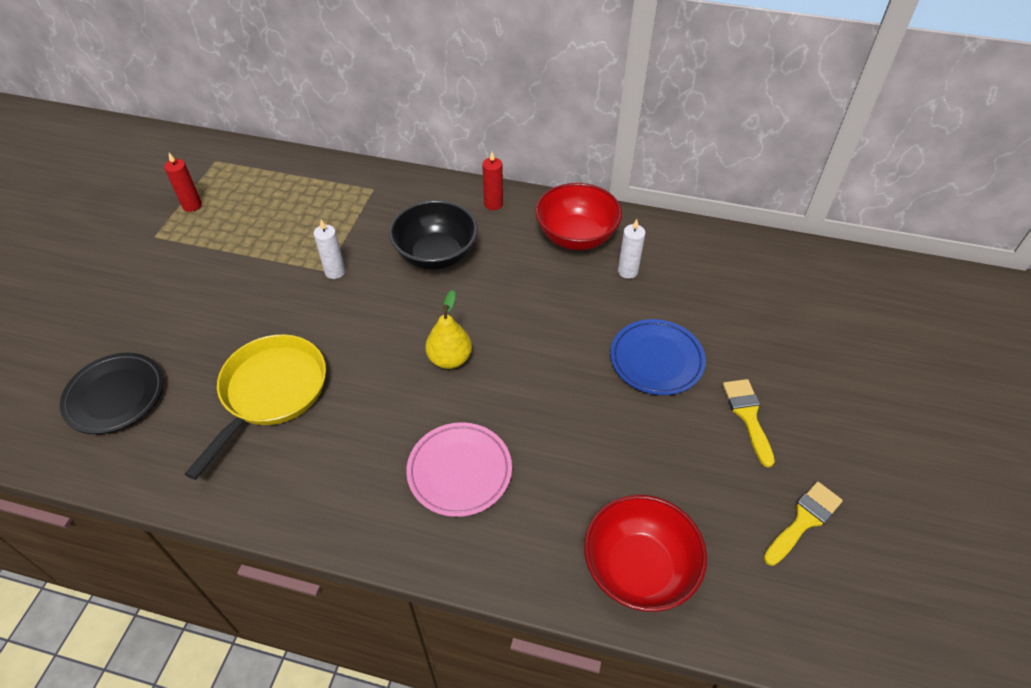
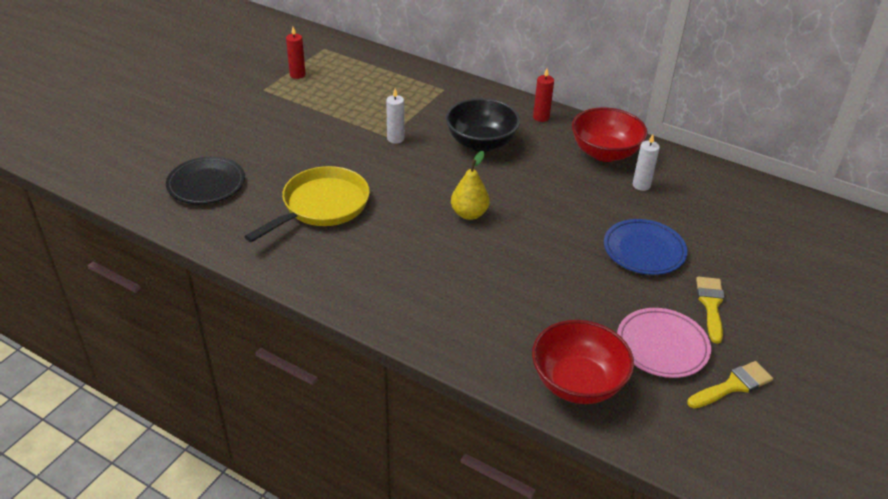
camera: 15 degrees right, 10 degrees down
pink plate [406,422,512,517] -> pink plate moved to [617,308,711,378]

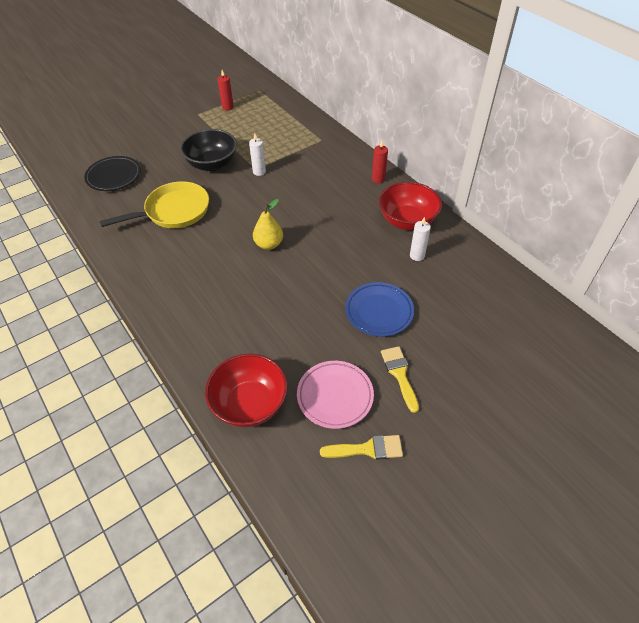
camera: 25 degrees right, 10 degrees up
black bowl [446,98,520,152] -> black bowl moved to [180,129,237,171]
yellow brush [696,277,724,344] -> yellow brush turned 45 degrees counterclockwise [381,346,419,413]

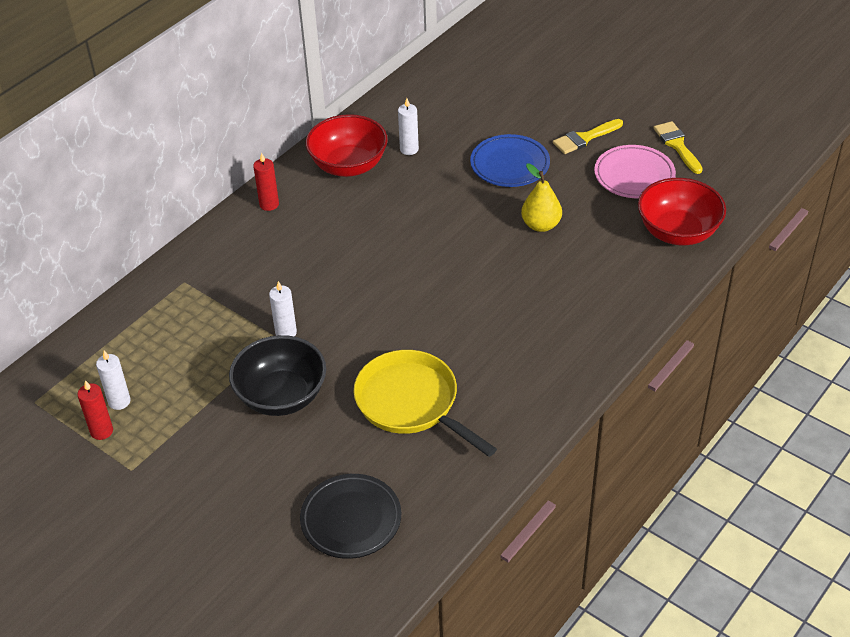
camera: 105 degrees left, 5 degrees down
yellow pear [253,199,283,250] -> yellow pear moved to [521,164,562,232]
none -> white candle [96,351,131,410]

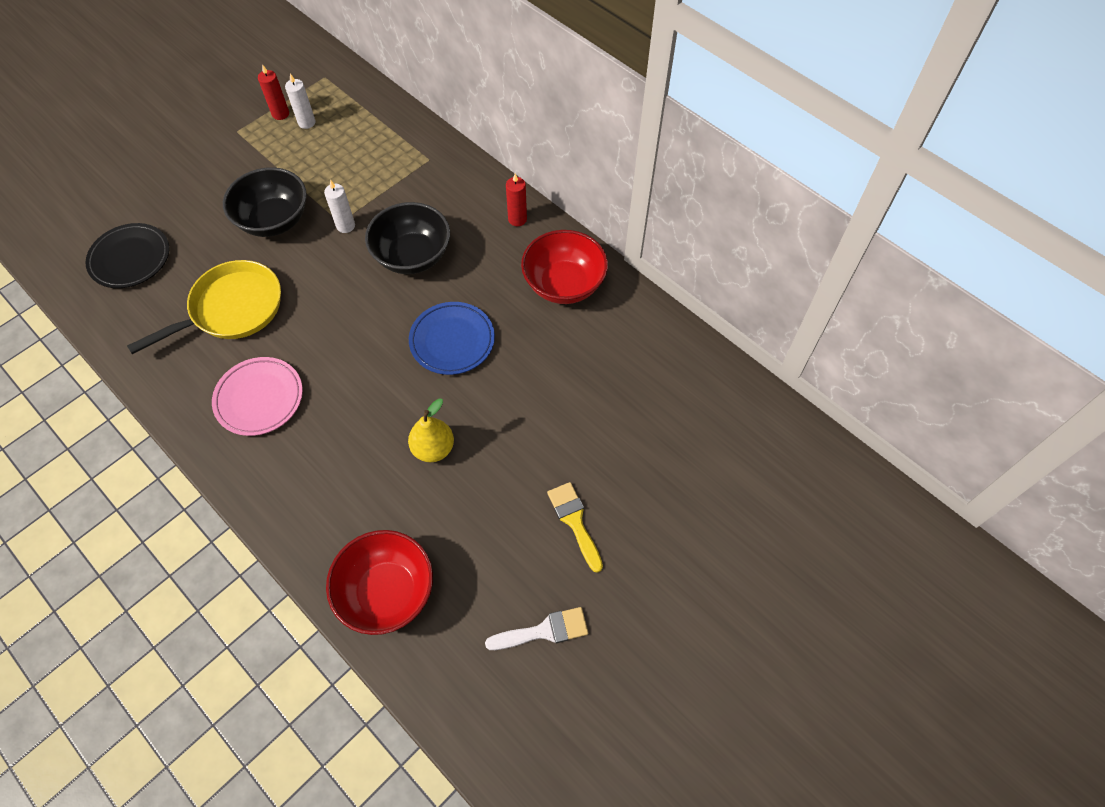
camera: 95 degrees right, 15 degrees up
white candle [398,98,419,155] -> none
blue plate [470,134,550,187] -> blue plate moved to [409,302,495,375]
pink plate [594,145,676,198] -> pink plate moved to [212,357,303,436]
yellow brush [653,121,703,174] -> white brush [485,607,588,650]
none -> black bowl [365,202,450,274]

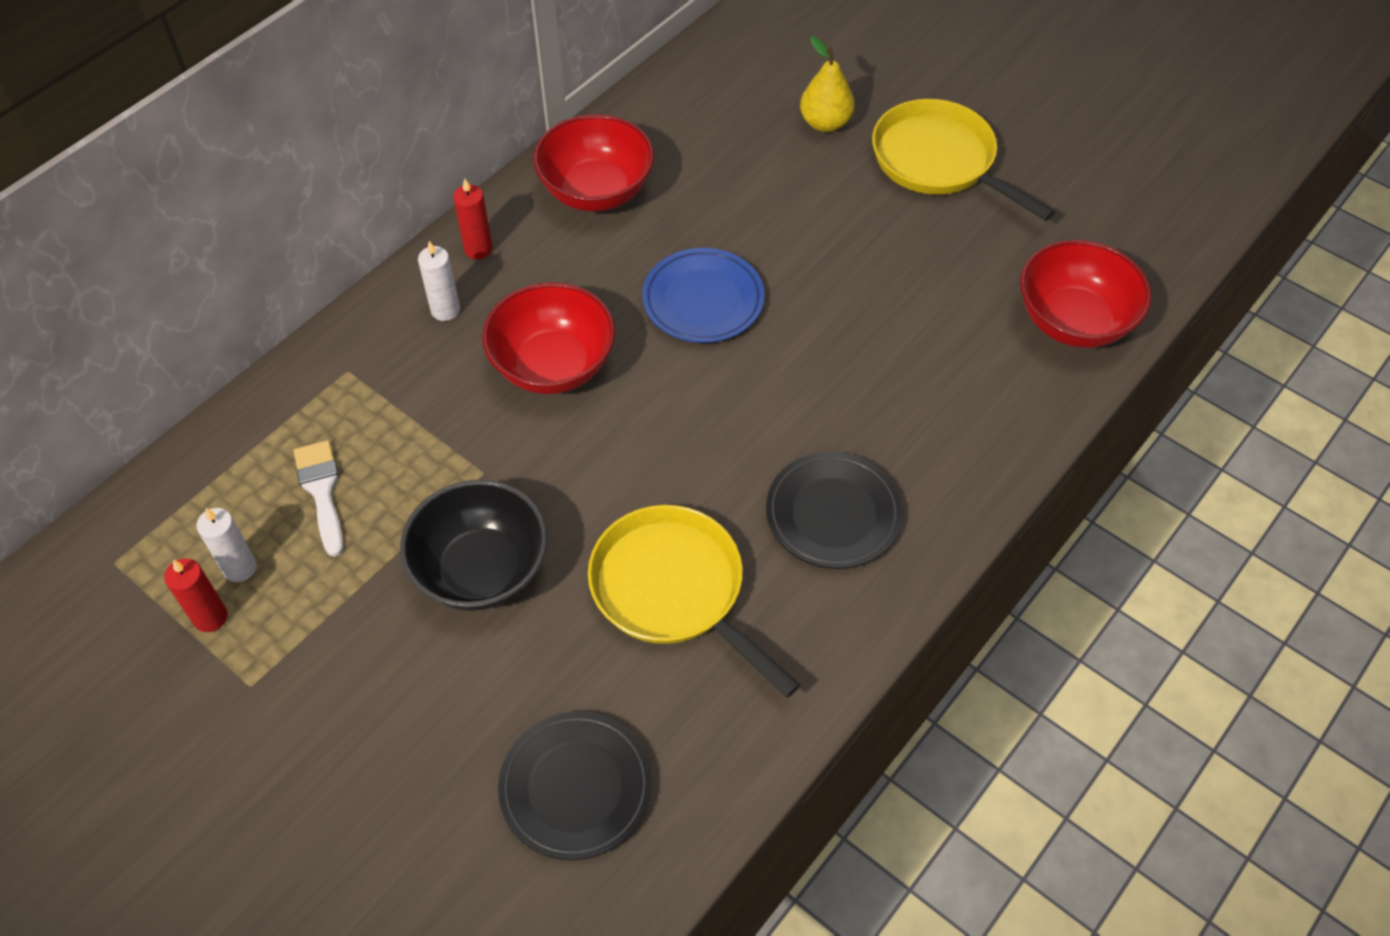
camera: 95 degrees left, 5 degrees down
pink plate [212,357,303,436] -> black plate [766,452,902,569]
white candle [324,180,355,233] -> white candle moved to [418,241,460,321]
black bowl [365,202,450,274] -> red bowl [482,282,615,394]
yellow pear [408,398,454,462] -> yellow pear moved to [800,36,855,132]
white brush [485,607,588,650] -> white brush moved to [293,440,344,557]
yellow brush [547,482,603,573] -> yellow pan [872,99,1055,221]

